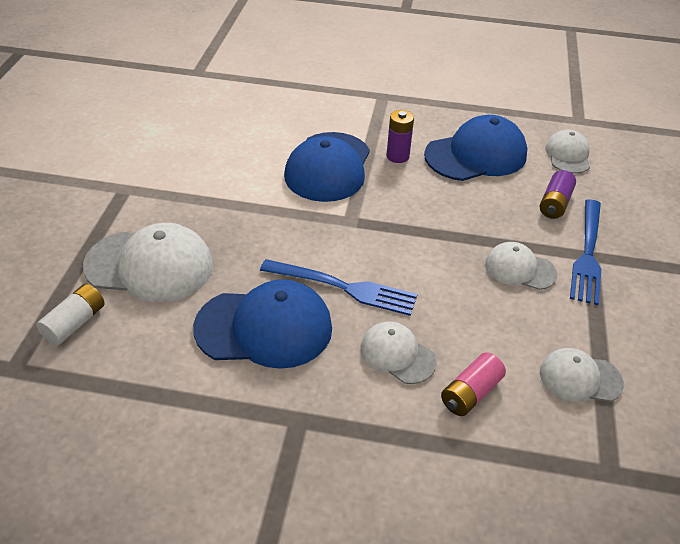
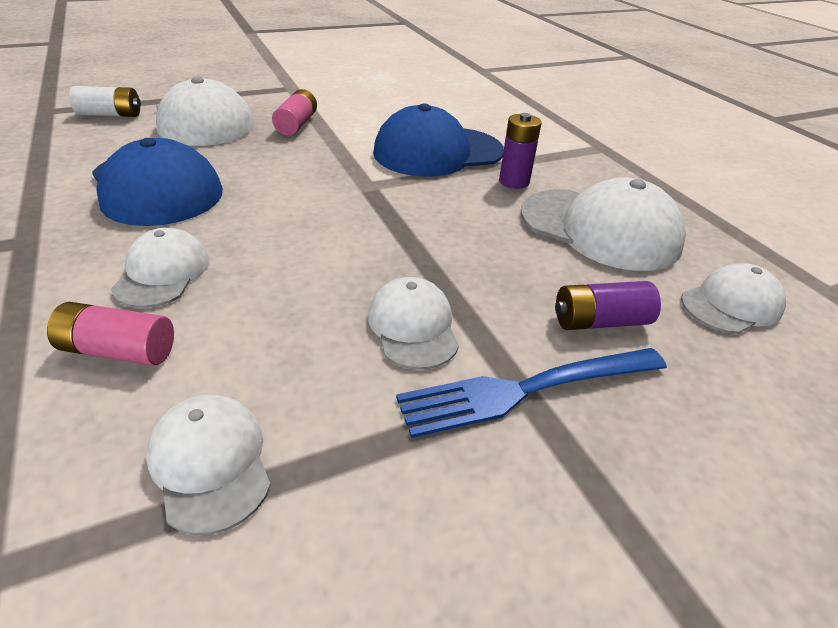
camera: 55 degrees right, 5 degrees down
blue fork [260,259,417,316] -> none
blue cap [424,115,527,181] -> white cap [521,177,686,271]
none -> pink battery [272,89,317,136]

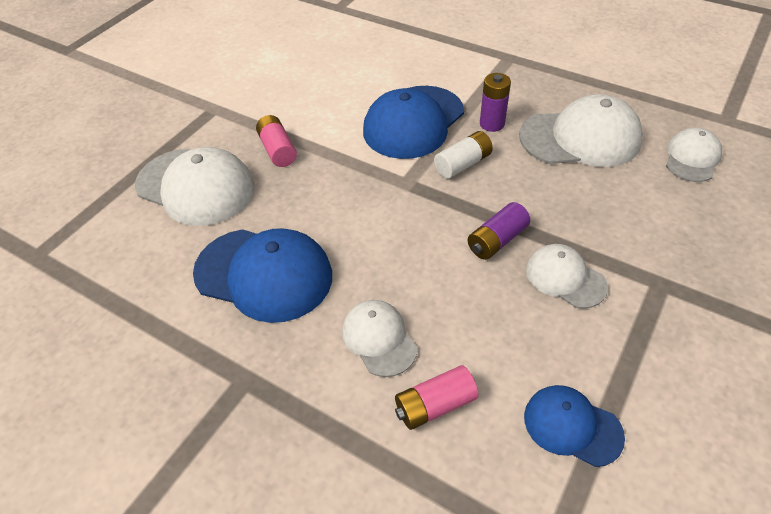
camera: 30 degrees left, 10 degrees up
white battery [69,86,141,117] -> white battery moved to [434,131,493,179]
white cap [146,395,271,535] -> blue cap [524,385,625,467]
blue fork [396,348,667,438] -> none
purple battery [555,281,661,330] -> purple battery moved to [468,202,530,260]

